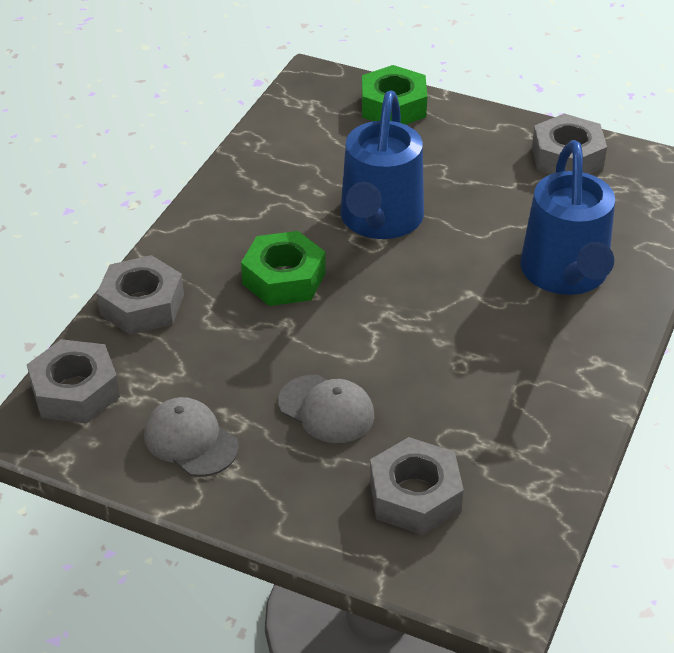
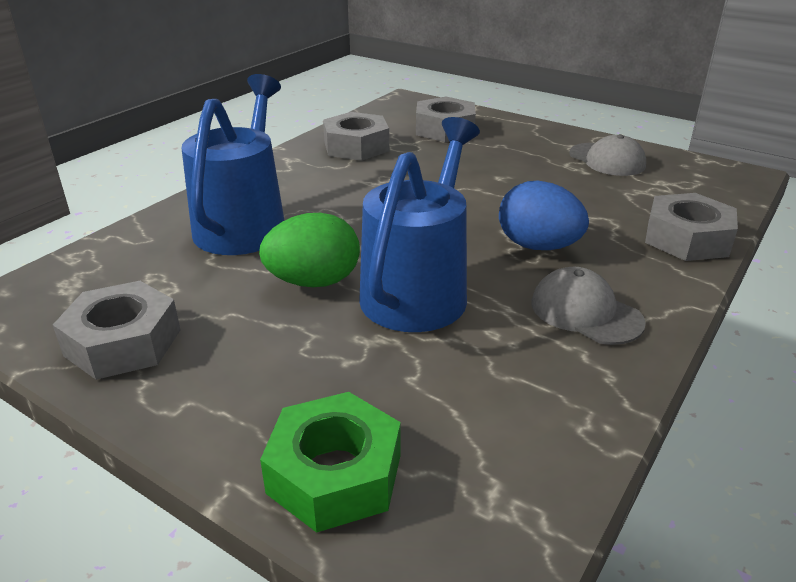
camera: 170 degrees left, 10 degrees down
grey nut [27,339,120,424] -> grey nut moved to [323,112,389,161]
green nut [241,231,326,306] -> blue egg [499,181,589,250]
grey cap [278,375,374,443] -> grey cap moved to [531,267,646,345]
none -> green egg [259,213,360,287]

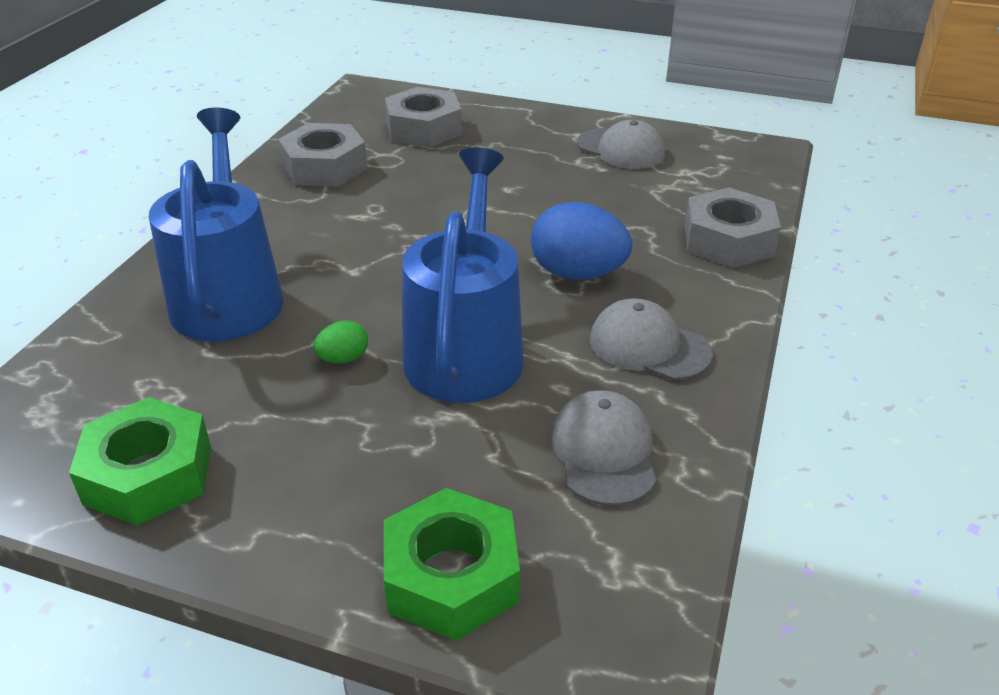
camera: 15 degrees left, 5 degrees up
grey nut [53,281,180,380] -> green nut [69,397,211,526]
green egg [259,213,360,287] -> green egg [313,321,368,363], size x0.49
none -> grey cap [551,390,657,506]

